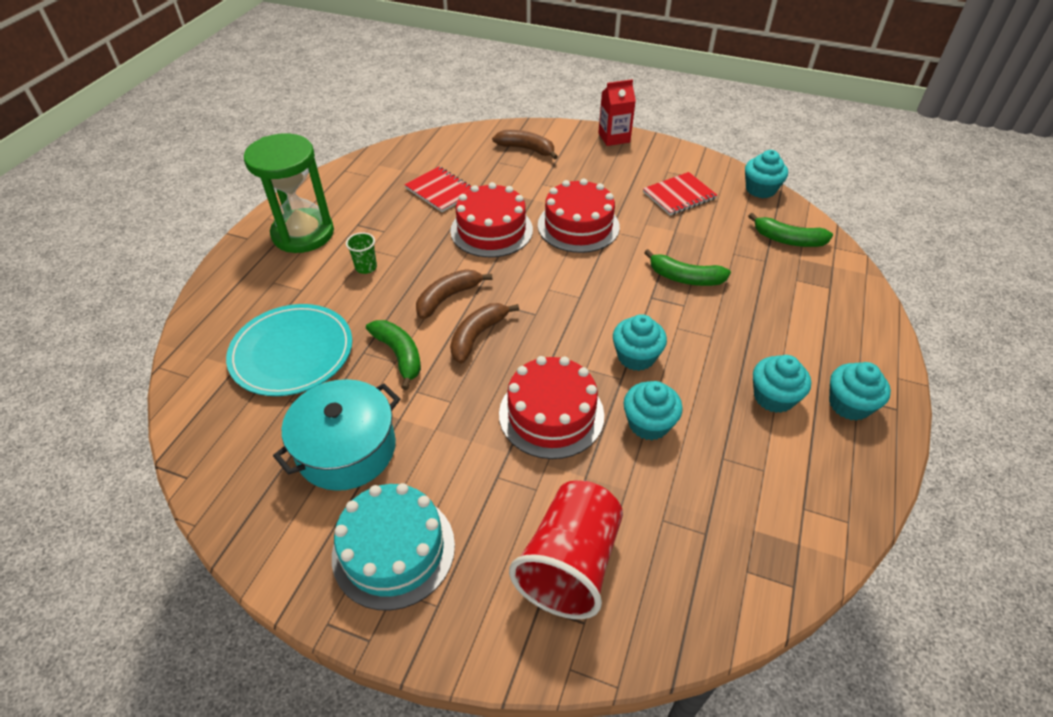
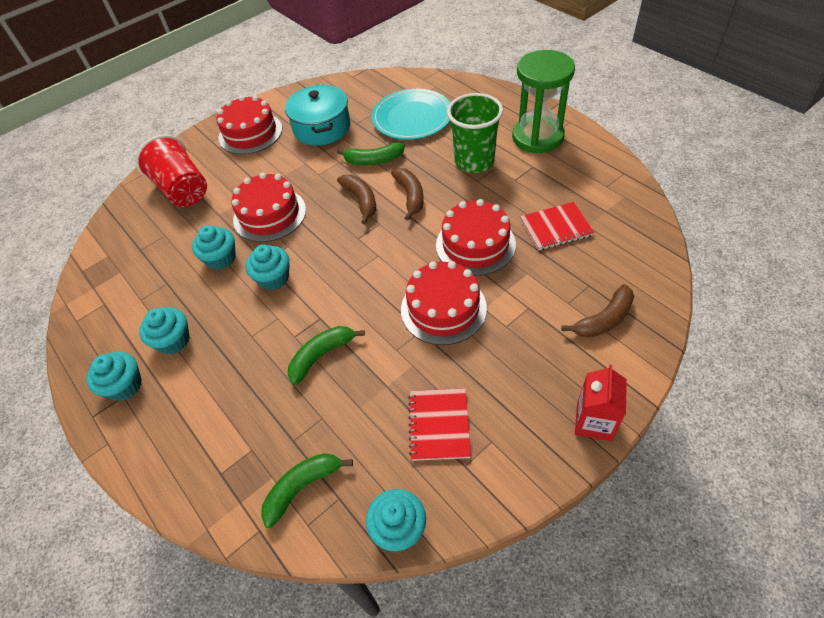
camera: 125 degrees right, 5 degrees up
turquoise cake [332,483,455,611] -> red cake [216,95,282,155]
green cup [346,232,377,274] -> green cup [447,93,503,173], size x2.25

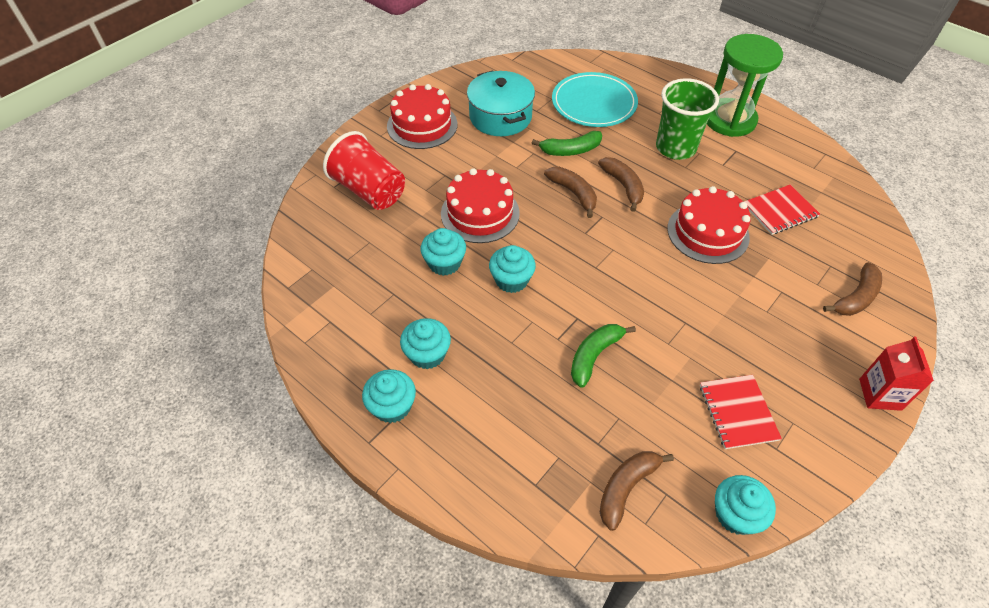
camera: 15 degrees left, 0 degrees up
green banana [261,453,353,528] -> brown banana [600,451,674,531]
red cake [401,261,487,345] -> none

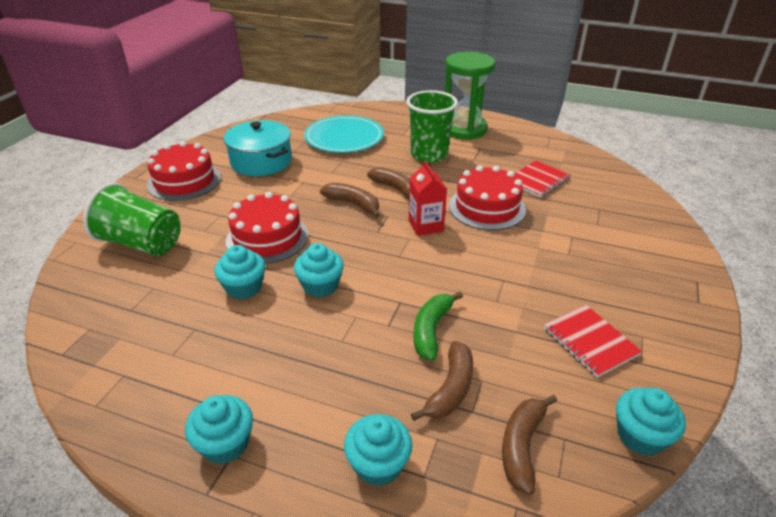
camera: 20 degrees left, 15 degrees down
red cup [323,131,405,210] -> green cup [83,183,181,256]
turquoise cupcake [400,318,451,369] -> turquoise cupcake moved to [344,414,412,486]
green banana [532,131,602,156] -> none
brown banana [823,262,882,316] -> brown banana moved to [411,341,473,421]
red carton [859,337,934,411] -> red carton moved to [409,161,447,236]

